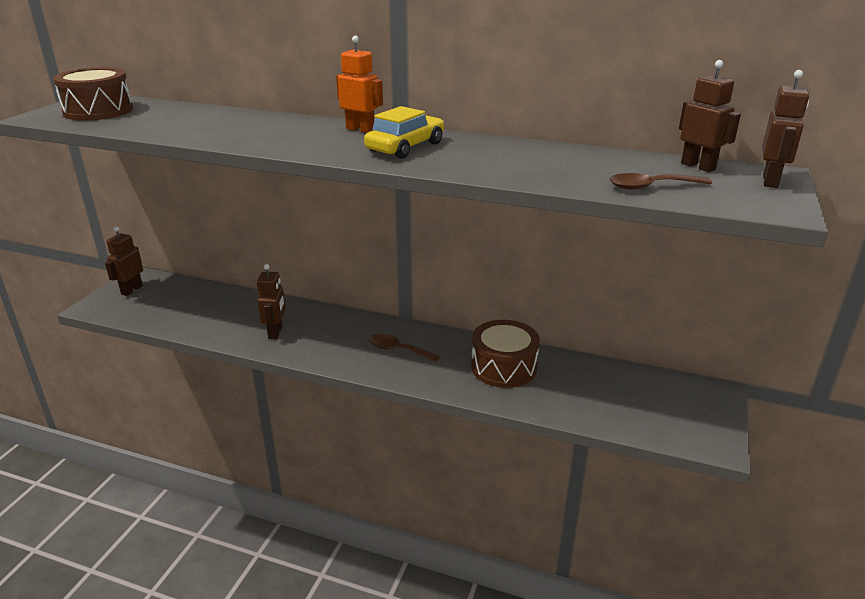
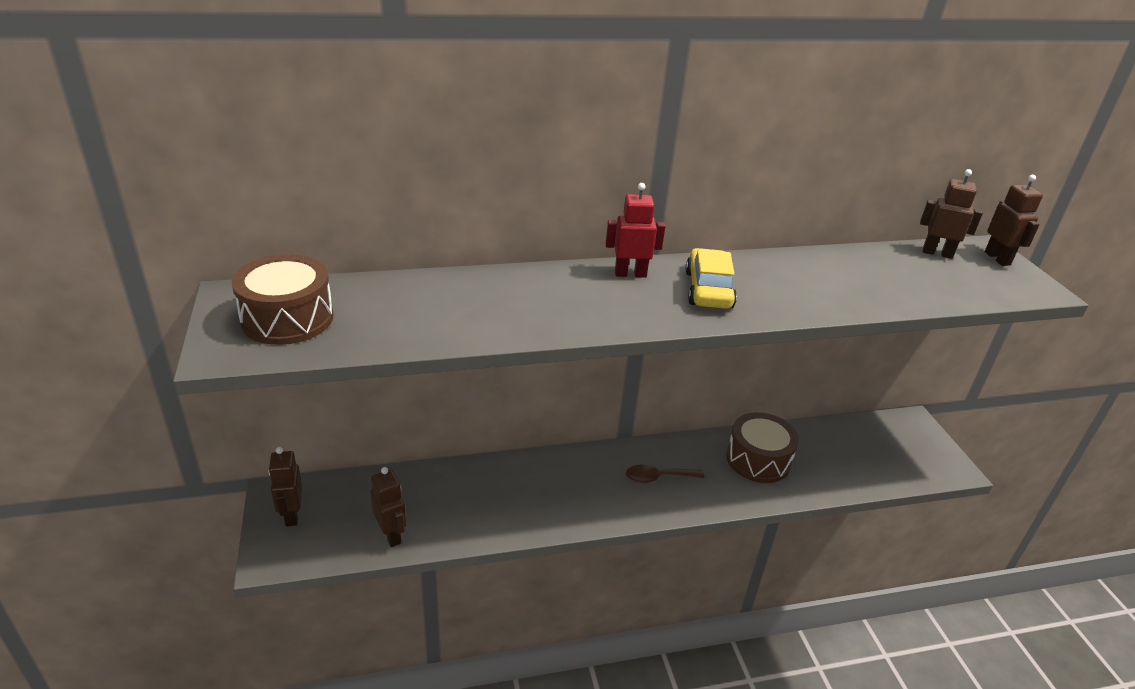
camera: 35 degrees left, 5 degrees up
brown robot [257,264,286,339] -> brown robot moved to [370,467,406,547]
orange robot [336,36,383,133] -> red robot [606,183,665,278]
brown spoon [610,173,712,190] -> none

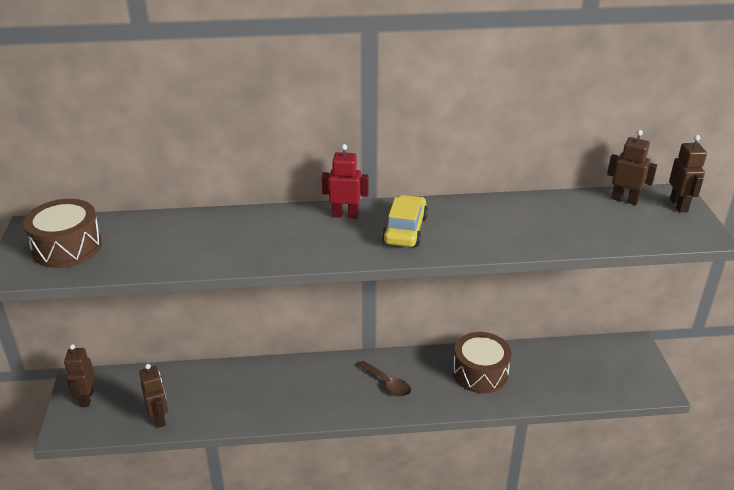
camera: 10 degrees right, 0 degrees up
brown spoon [626,465,704,483] -> brown spoon turned 135 degrees counterclockwise [358,361,411,397]

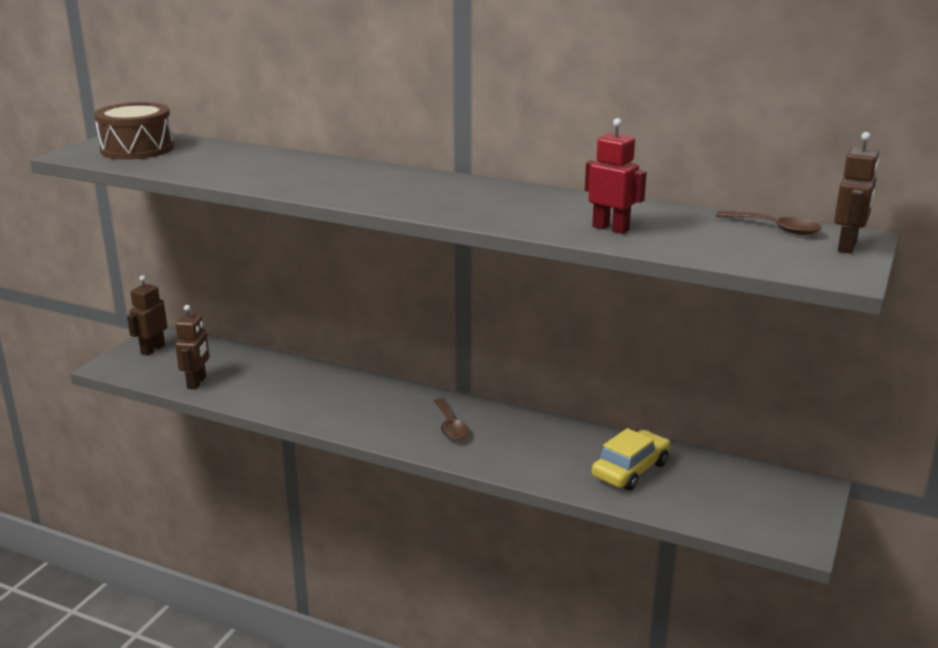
camera: 30 degrees right, 10 degrees down
red robot [322,144,369,219] -> red robot moved to [585,118,647,234]
yellow car [382,195,428,247] -> yellow car moved to [592,428,670,491]
brown drum [453,332,511,393] -> none
brown robot [607,130,657,205] -> brown spoon [716,210,822,235]

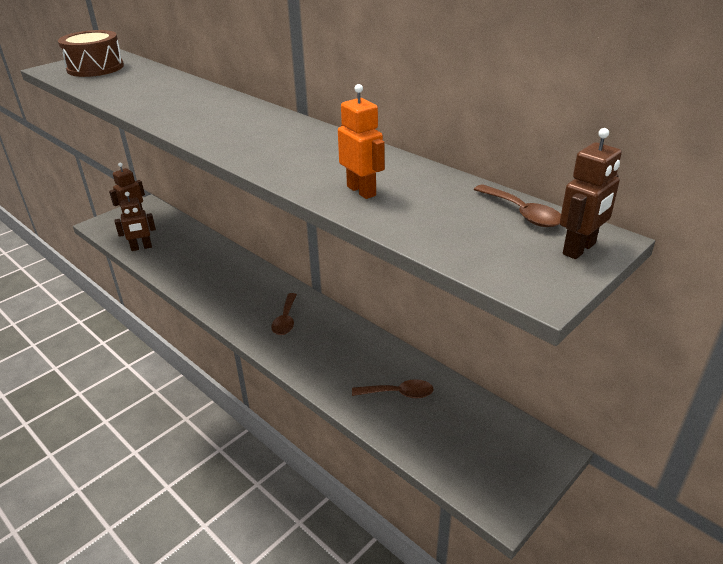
camera: 20 degrees right, 10 degrees up
brown robot [175,305,209,390] -> brown robot turned 45 degrees clockwise [115,192,156,251]
red robot [585,118,647,234] -> orange robot [338,84,385,199]
yellow car [592,428,670,491] -> brown spoon [352,379,434,398]

